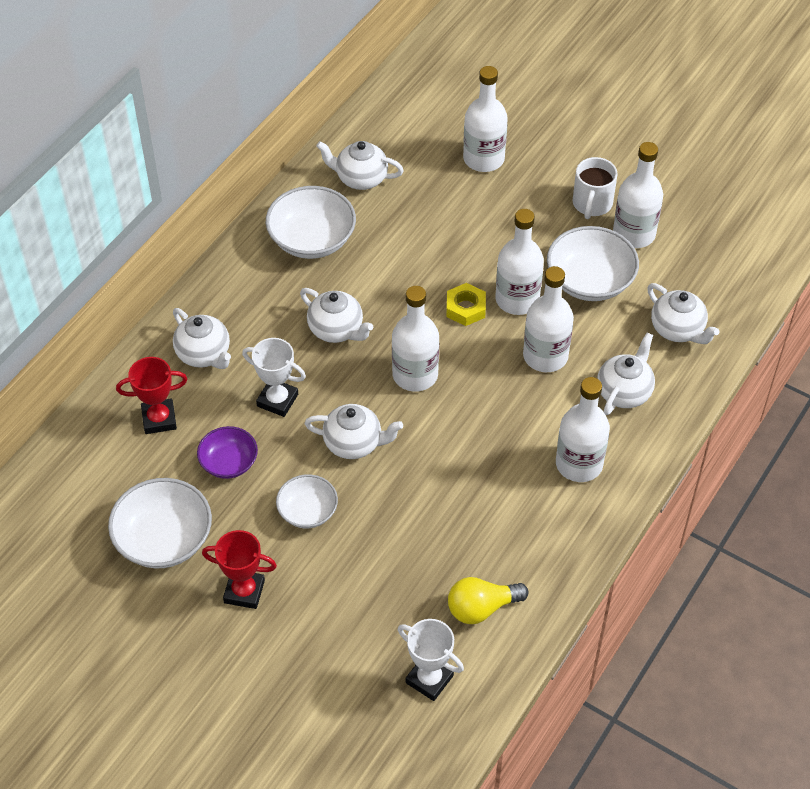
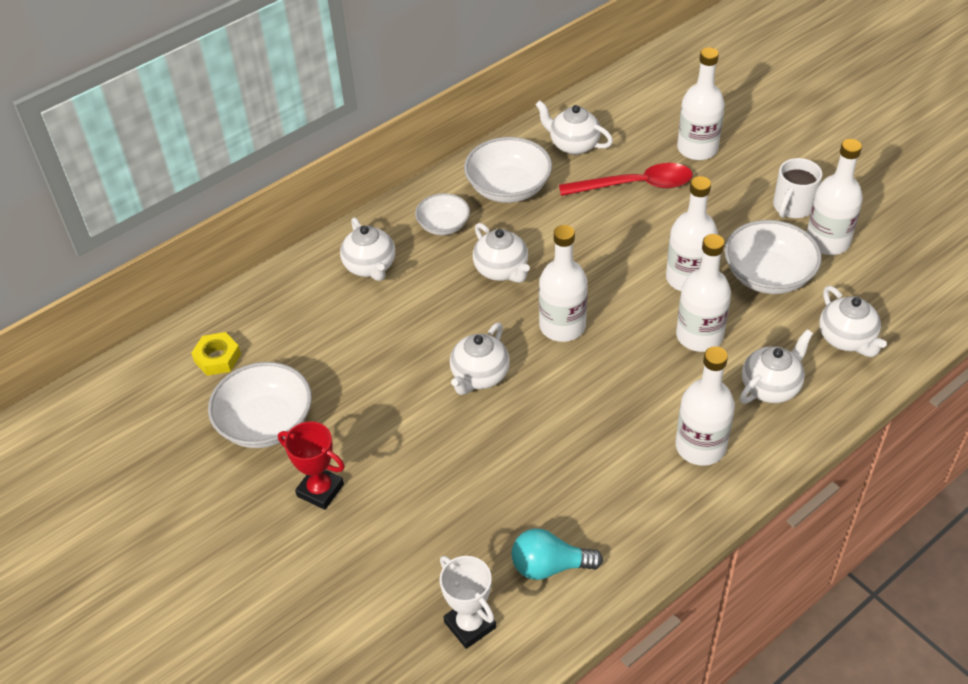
camera: 20 degrees right, 5 degrees down
red trophy [116,357,188,434] -> none
purple bowl [197,426,258,479] -> none
white trophy [242,338,306,417] -> none
white bowl [276,474,338,528] -> white bowl moved to [415,193,470,235]
white teapot [305,404,403,459] -> white teapot turned 90 degrees clockwise [450,322,510,395]
yellow nut [446,283,486,326] -> yellow nut moved to [191,332,241,376]
yellow light bulb [448,577,528,624] -> turquoise light bulb [512,529,603,580]
none -> red spoon [559,163,692,196]

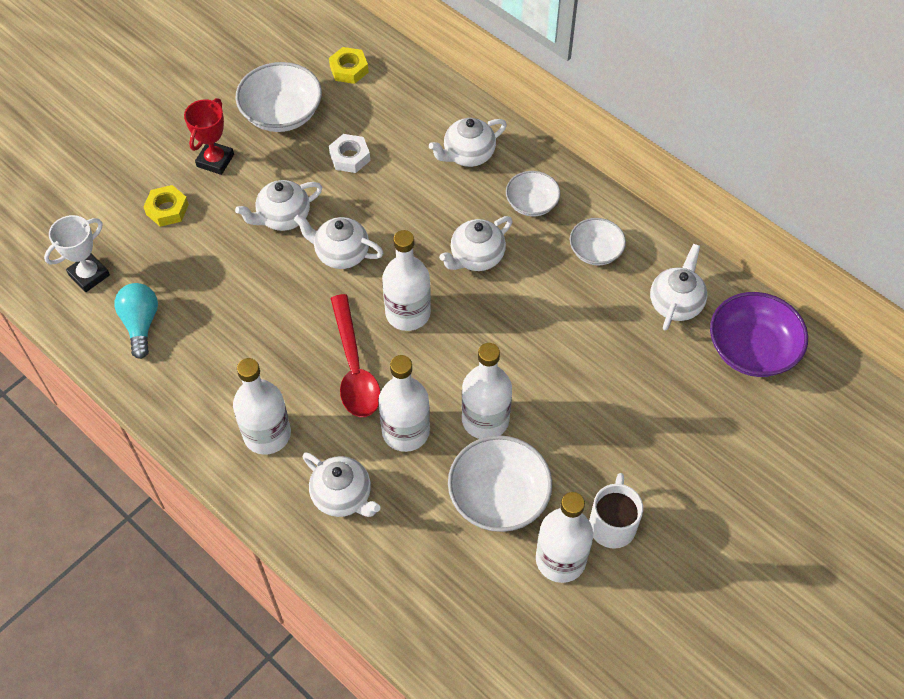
camera: 80 degrees right, 10 degrees up
white bowl [464,137,552,203] -> white bowl [570,218,626,265], size x0.61
red spoon [559,163,692,196] -> red spoon moved to [330,294,380,417]
white bottle [677,47,725,160] -> none
white mug [773,158,822,218] -> white mug turned 75 degrees clockwise [589,473,643,549]
white teapot [819,286,887,357] -> white teapot moved to [235,180,322,231]
none -> yellow nut [143,185,189,227]
none -> white nut [329,134,370,173]
none -> purple bowl [710,292,808,377]

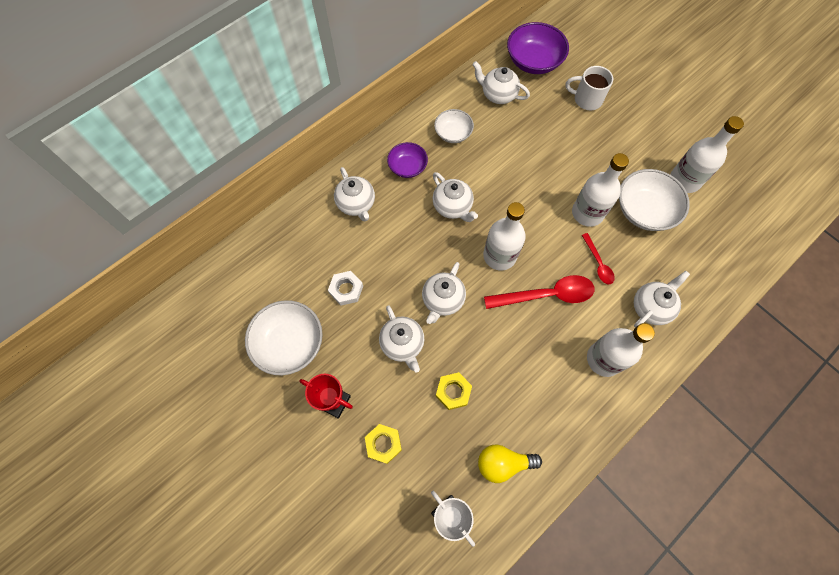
camera: 85 degrees left, 10 degrees up
turquoise light bulb [114,283,158,359] -> yellow light bulb [478,444,542,483]
yellow nut [329,47,369,84] -> yellow nut moved to [435,372,472,410]
white bottle [378,355,430,452] -> red spoon [582,233,615,284]
white bowl [506,171,560,217] -> purple bowl [387,142,428,178]
white mug [589,473,643,549] -> white mug moved to [565,66,613,110]

